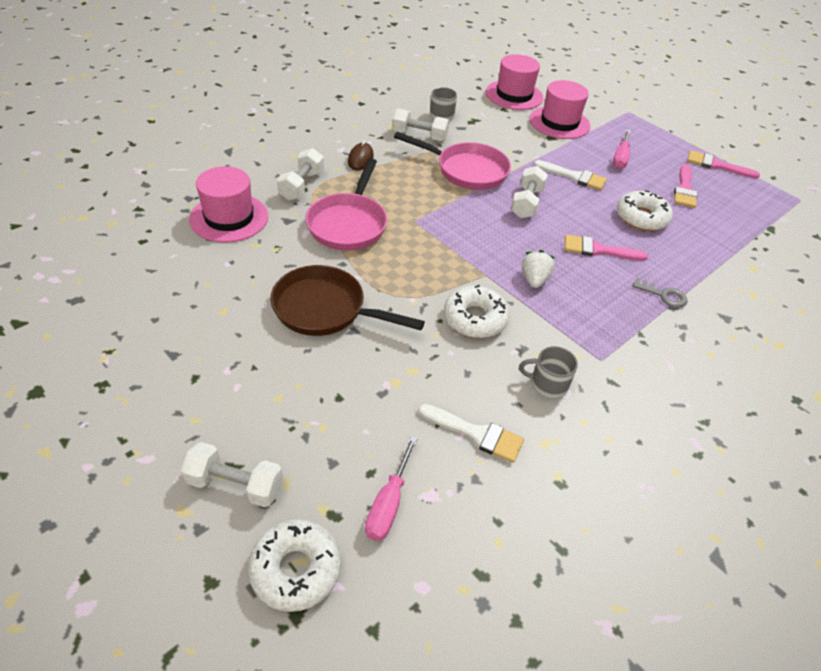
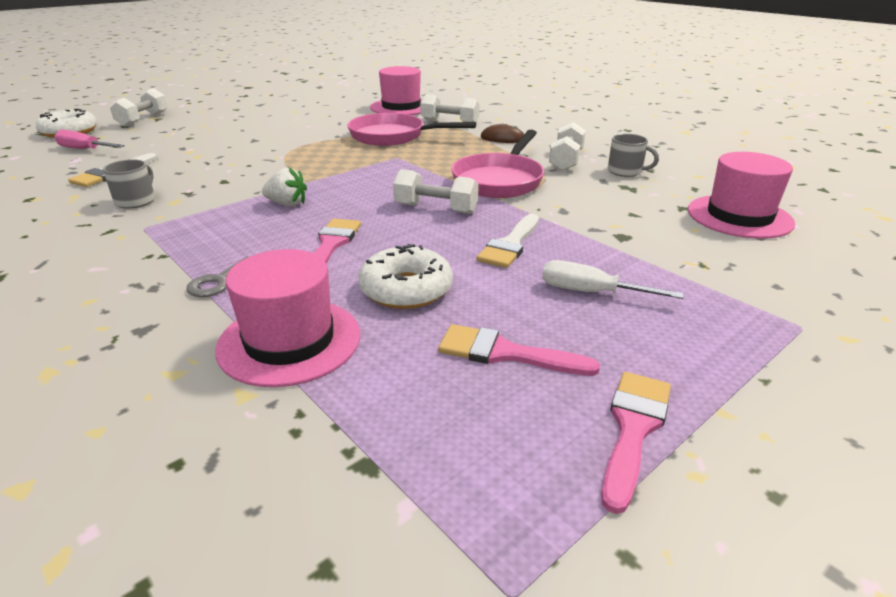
camera: 95 degrees right, 15 degrees down
brown pan [270,265,425,336] -> none
white donut [444,285,510,338] -> none
pink hat [529,80,590,139] -> pink hat moved to [215,249,360,387]
pink screwdriver [613,130,631,169] -> white screwdriver [542,260,684,299]

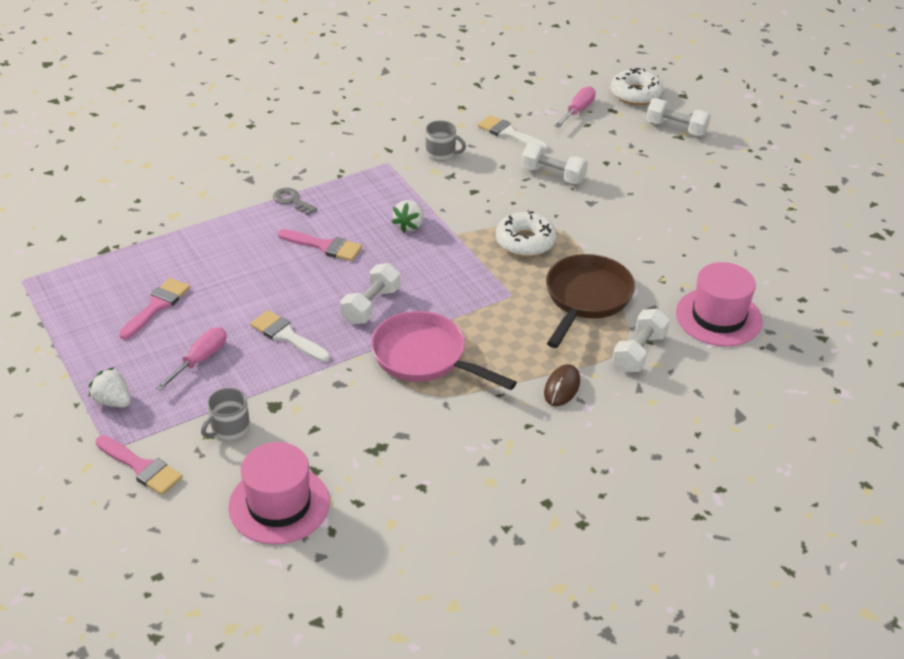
camera: 100 degrees right, 10 degrees up
pink hat [215,249,360,387] -> none
pink pan [347,113,476,146] -> brown pan [546,254,635,348]
white donut [358,244,453,309] -> white donut moved to [496,211,557,257]
white screwdriver [542,260,684,299] -> pink screwdriver [155,327,226,391]
white dumbbell [549,122,586,171] -> white dumbbell moved to [521,143,588,184]
pink brush [601,372,671,514] -> pink brush moved to [96,435,183,495]
grey mug [608,134,659,177] -> grey mug moved to [201,388,250,440]
none -> white strawberry [89,367,131,407]

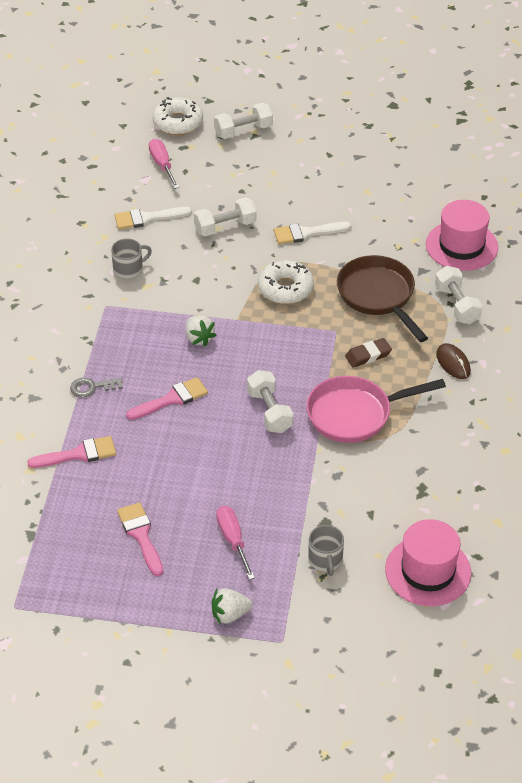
camera: 50 degrees left, 5 degrees up
pink brush [96,435,183,495] -> pink brush moved to [27,436,116,468]
white brush [250,310,330,362] -> white brush moved to [274,222,351,244]
none -> brown eraser [345,338,392,368]

